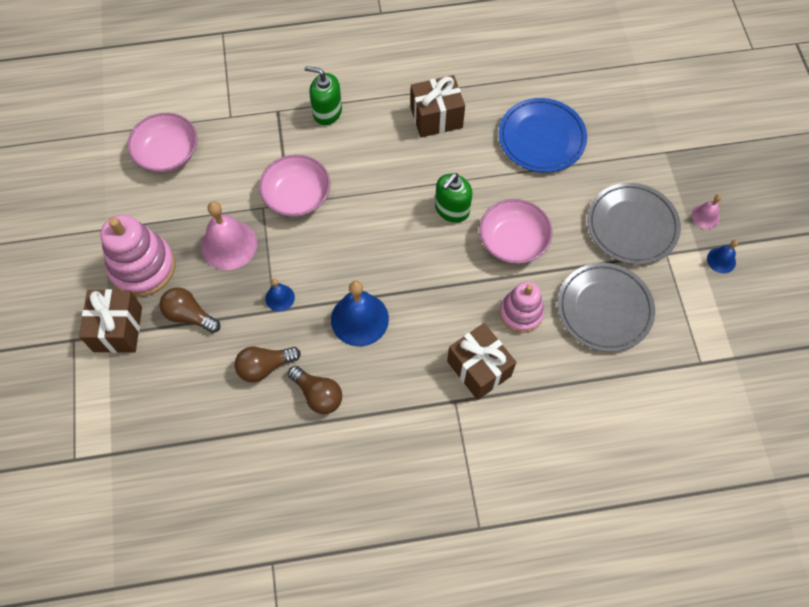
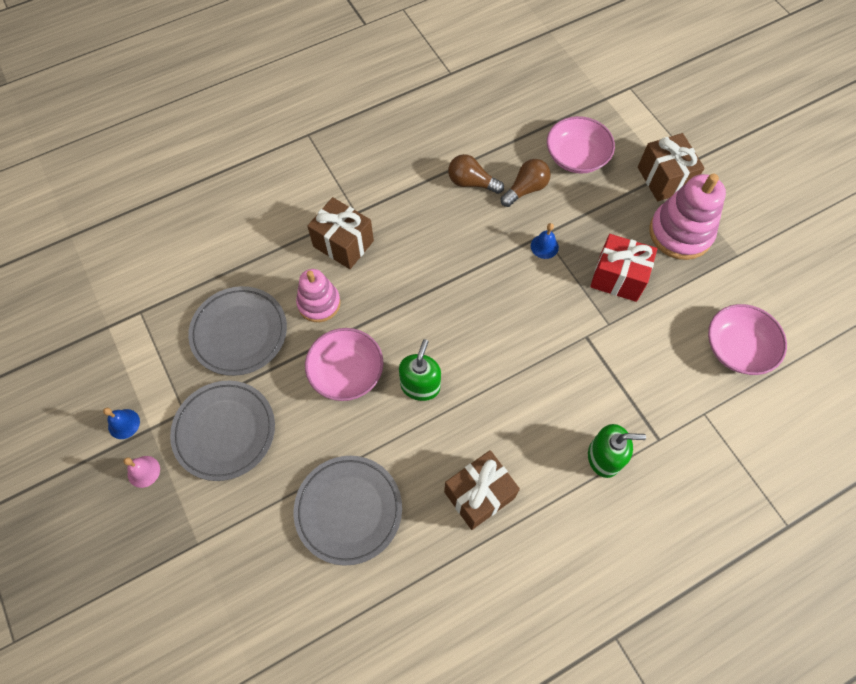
camera: 160 degrees right, 0 degrees up
brown light bulb [160,287,220,333] -> none
pink bell [201,201,257,270] -> red gift [590,234,657,302]
pink bowl [259,155,330,217] -> pink bowl moved to [547,116,615,174]
blue bell [331,281,389,347] -> none
blue plate [499,98,587,173] -> grey plate [294,456,402,566]

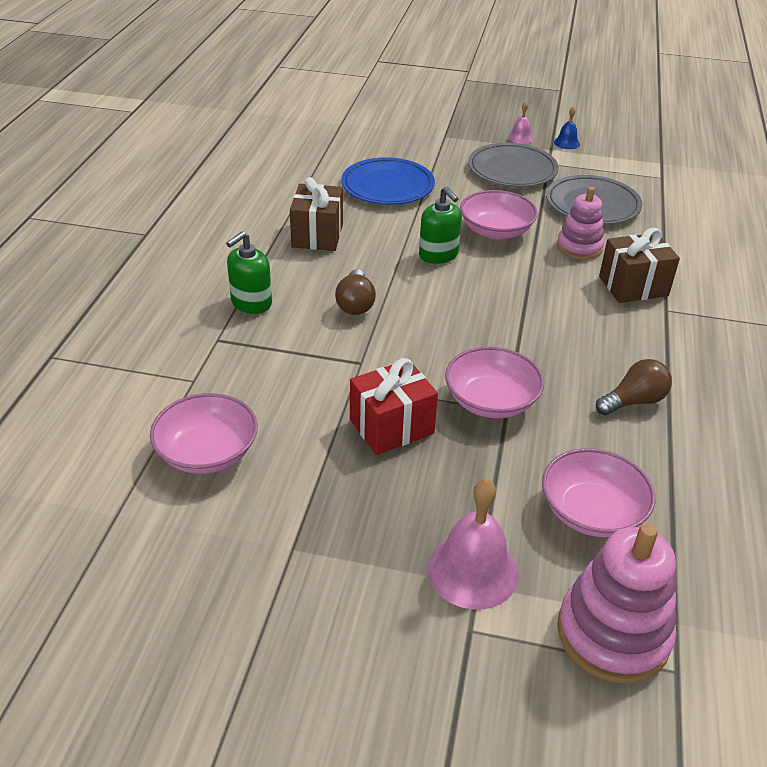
camera: 130 degrees right, 25 degrees down
grey plate [294,456,402,566] -> blue plate [341,157,435,205]
brown light bulb [501,159,551,207] -> brown light bulb moved to [335,269,376,315]
blue bell [531,223,559,259] -> pink bowl [445,347,544,418]
brown gift [638,133,705,201] -> pink bell [427,479,519,609]
pink stacking toy [649,173,726,260] -> pink stacking toy moved to [557,524,676,684]

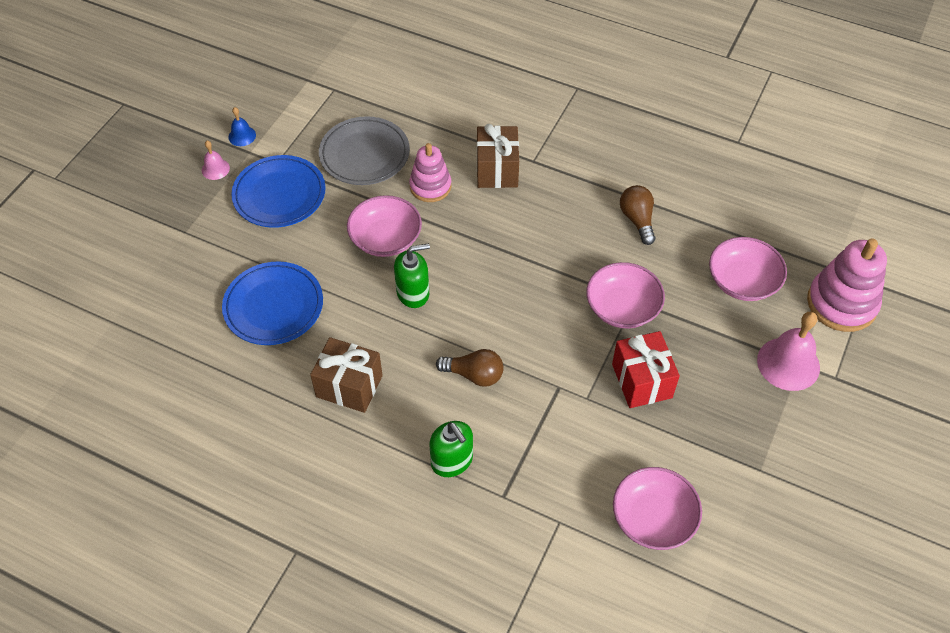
camera: 75 degrees left, 15 degrees up
grey plate [468,143,559,187] -> blue plate [231,155,326,228]

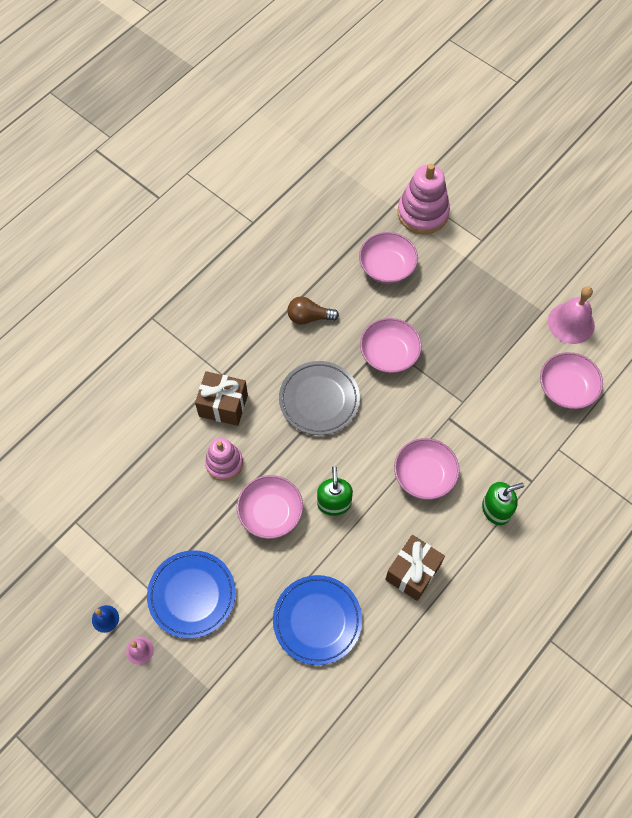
camera: 75 degrees left, 10 degrees up
grey plate [319,116,410,185] -> grey plate moved to [279,361,360,435]
brown light bulb [436,349,504,387] -> pink bowl [394,438,460,500]
red gift [612,331,680,408] -> none
pink bell [757,312,820,391] -> pink bell moved to [548,286,595,344]

